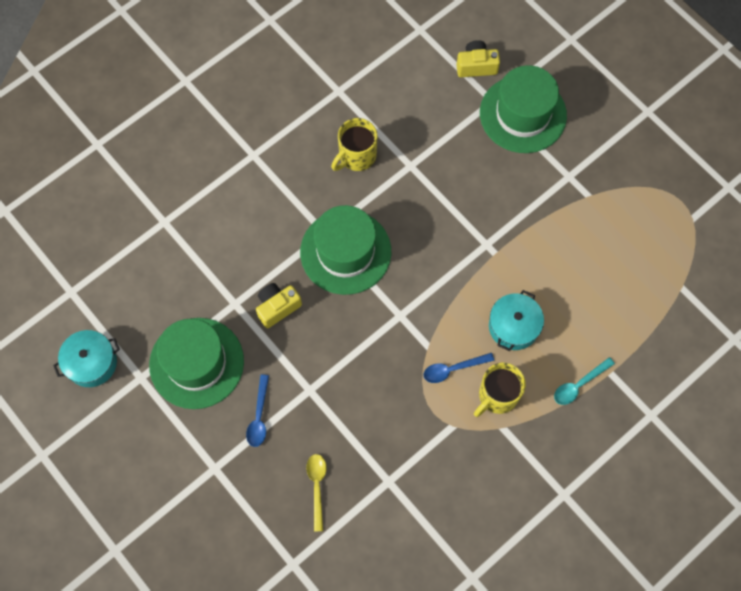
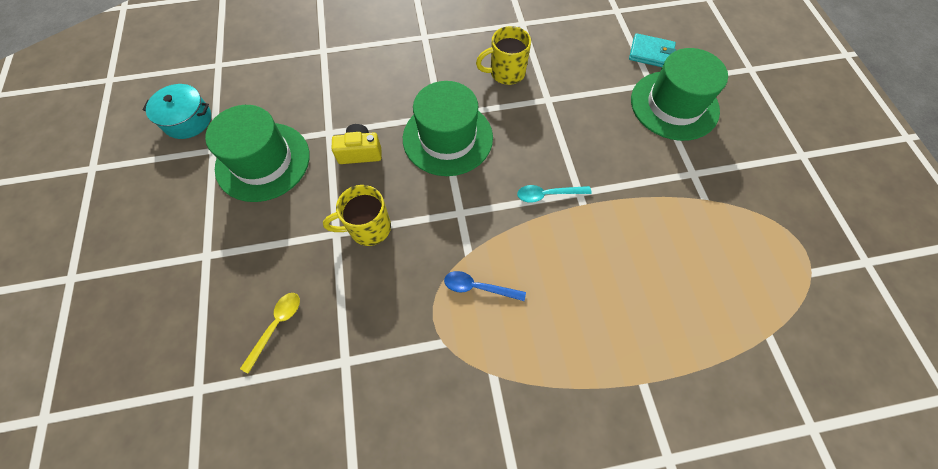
camera: 30 degrees right, 5 degrees down
blue spoon [246,374,269,447] -> none
yellow camera [456,40,500,77] -> turquoise wallet [629,33,676,67]
yellow mug [474,363,526,417] -> yellow mug moved to [323,185,391,246]
turquoise pot [489,290,544,351] -> none
turquoise spoon [554,357,615,405] -> turquoise spoon moved to [517,185,592,203]

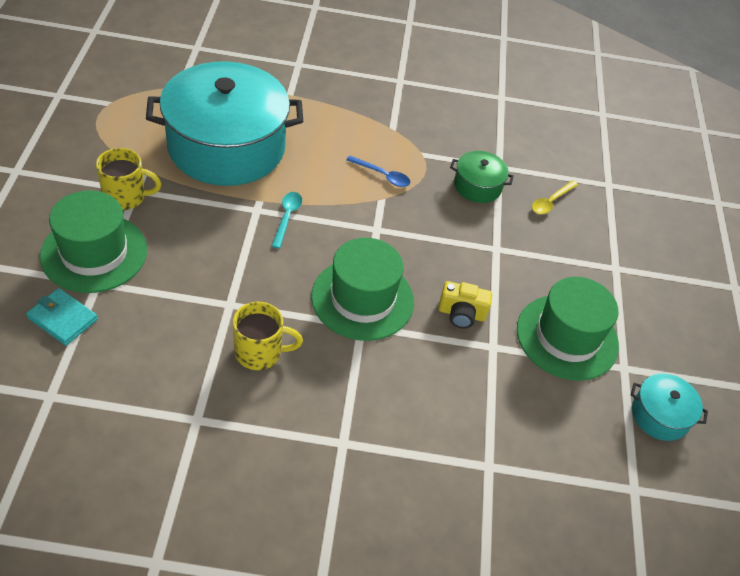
camera: 170 degrees left, 15 degrees down
yellow mug [323,185,391,246] -> yellow mug moved to [96,148,162,210]
turquoise spoon [517,185,592,203] -> turquoise spoon turned 90 degrees counterclockwise [272,192,302,249]
none -> turquoise pot [146,61,303,186]
none -> green pot [450,151,514,203]

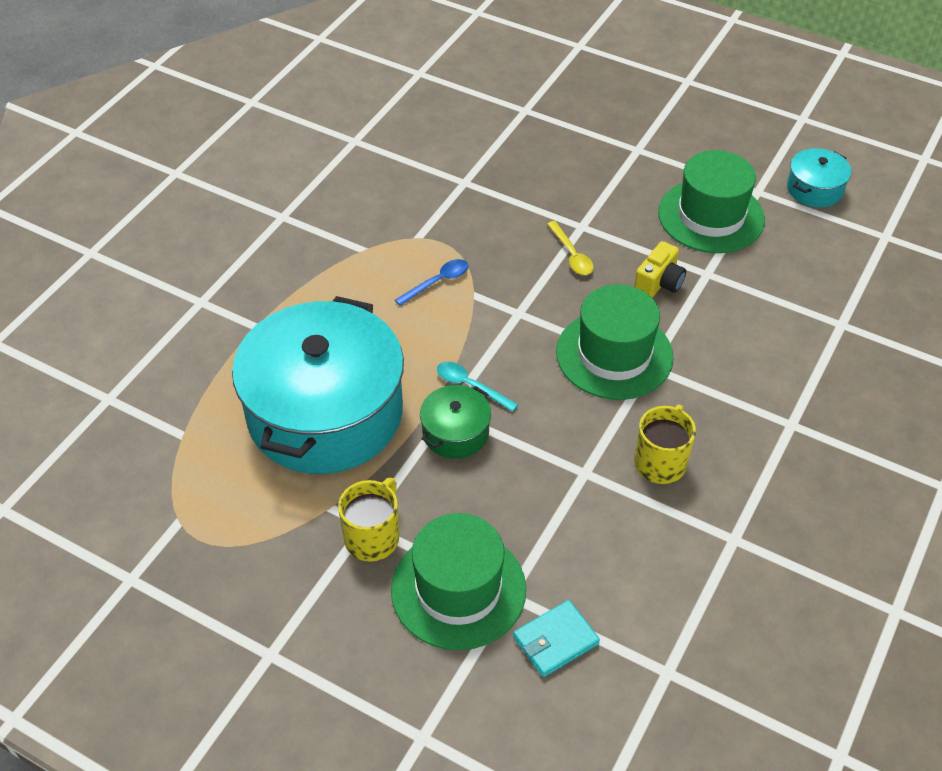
camera: 60 degrees left, 0 degrees up
green pot [450,151,514,203] -> green pot moved to [420,385,491,459]
yellow spoon [532,180,578,214] -> yellow spoon moved to [547,221,594,275]

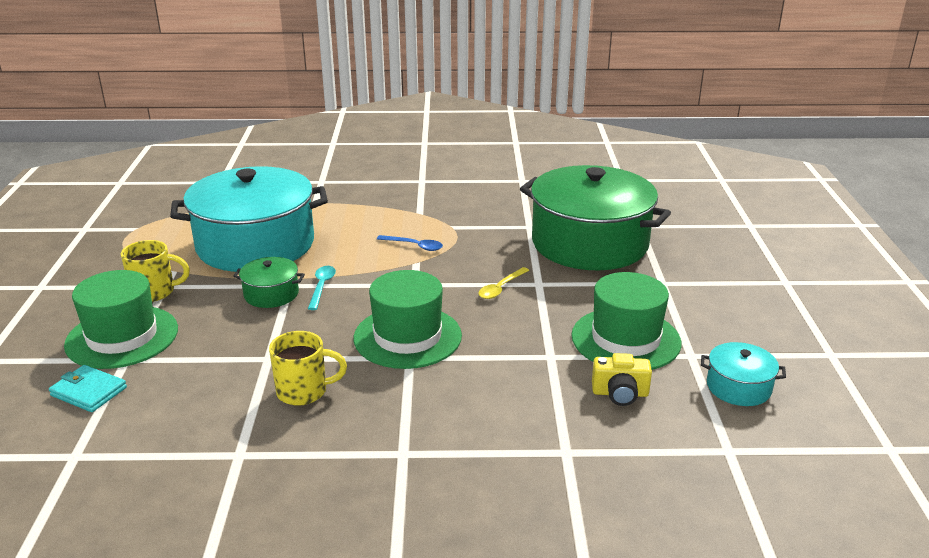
camera: 60 degrees right, 20 degrees down
yellow camera [634,241,686,298] -> yellow camera moved to [592,353,652,406]
none -> green pot [520,165,671,270]

